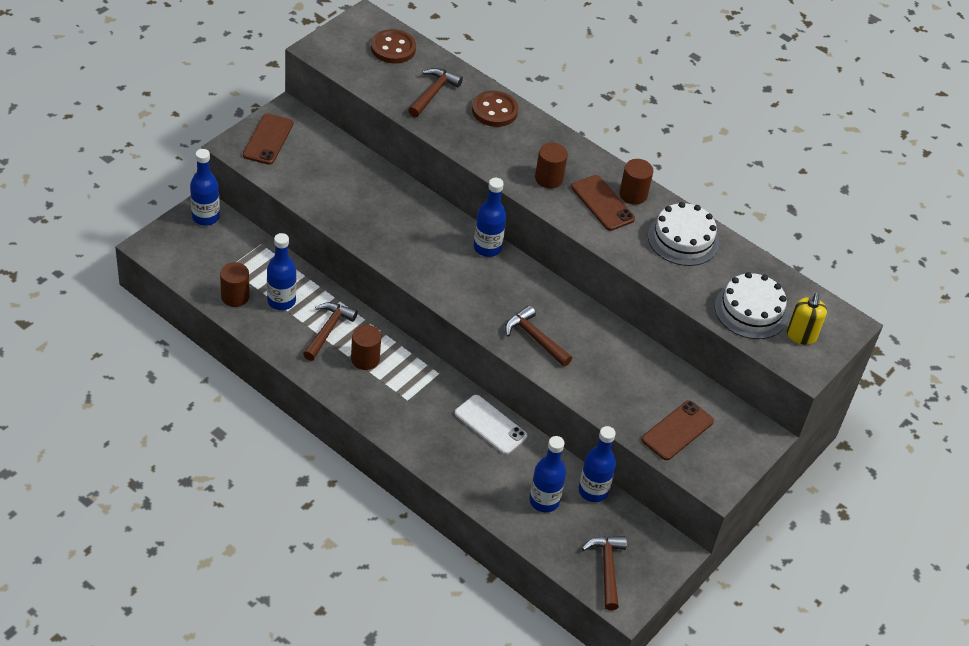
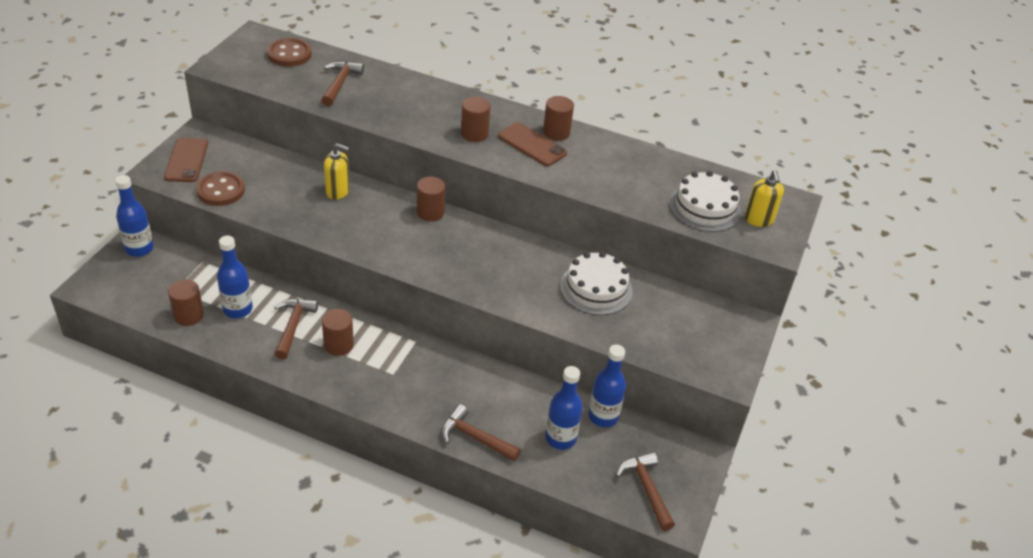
camera: 15 degrees left, 5 degrees down
white phone [455,395,527,455] -> none
brown button [472,91,519,127] -> brown button moved to [196,171,245,206]
blue bottle [473,178,506,257] -> brown cylinder [417,177,445,222]
brown hammer [505,305,572,367] -> brown hammer moved to [441,404,521,461]
brown phone [642,400,714,460] -> none
white cake [648,202,719,266] -> white cake moved to [560,252,633,315]
none -> yellow soap dispenser [324,143,350,200]

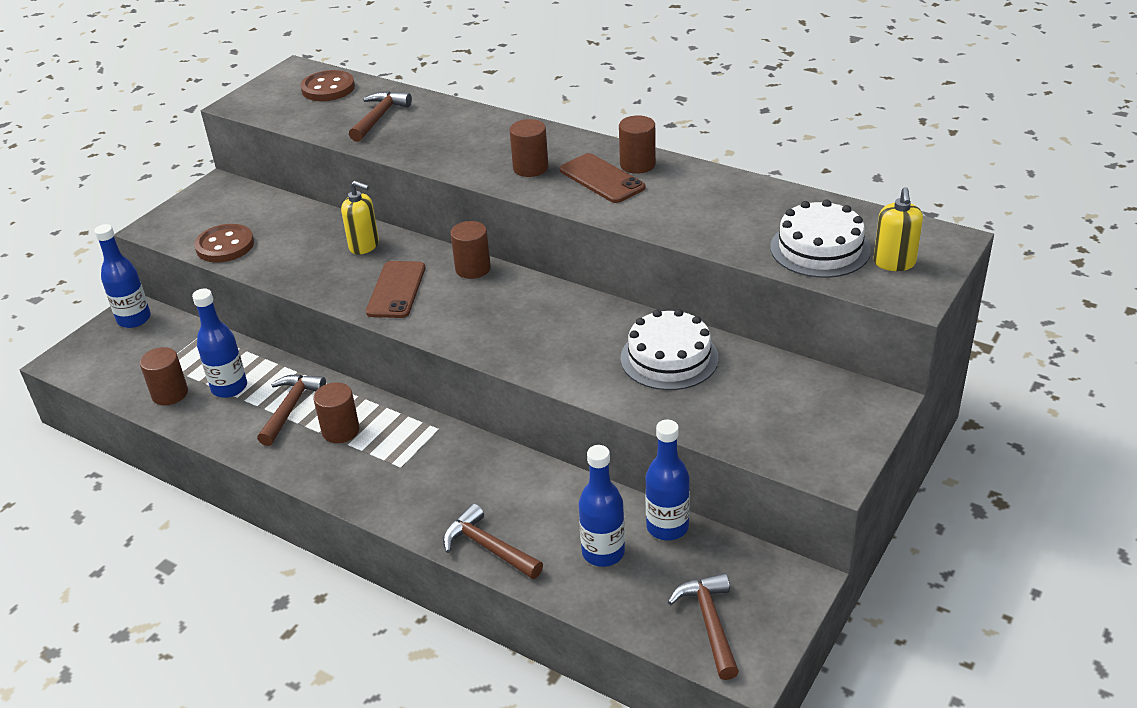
camera: 15 degrees right, 5 degrees down
brown phone [164,138,208,182] -> brown phone moved to [366,261,425,318]

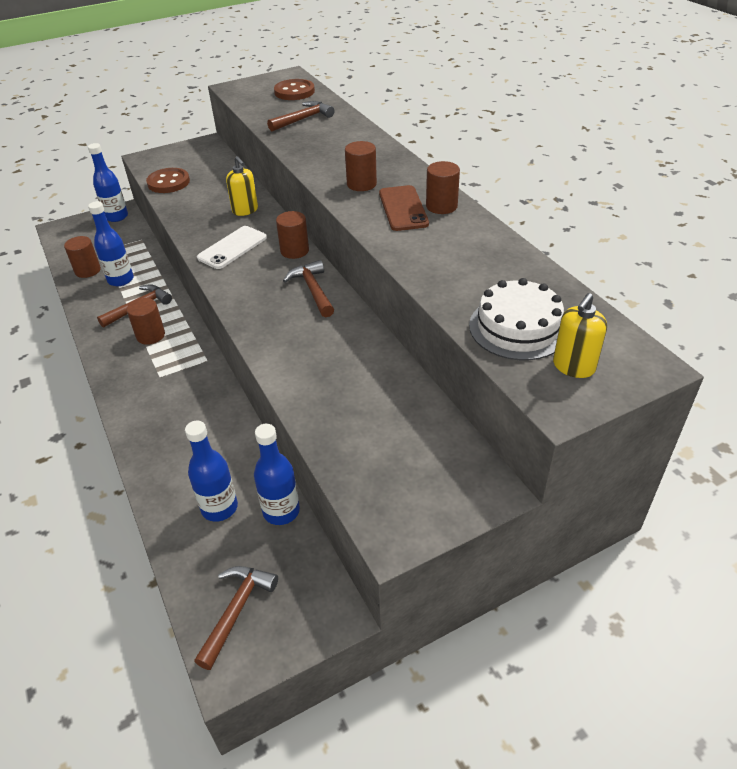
camera: 30 degrees right, 5 degrees up
brown phone [366,261,425,318] -> white phone [197,226,267,269]
brown hammer [443,504,543,579] -> brown hammer moved to [283,260,334,317]
white cake [621,309,719,390] -> none

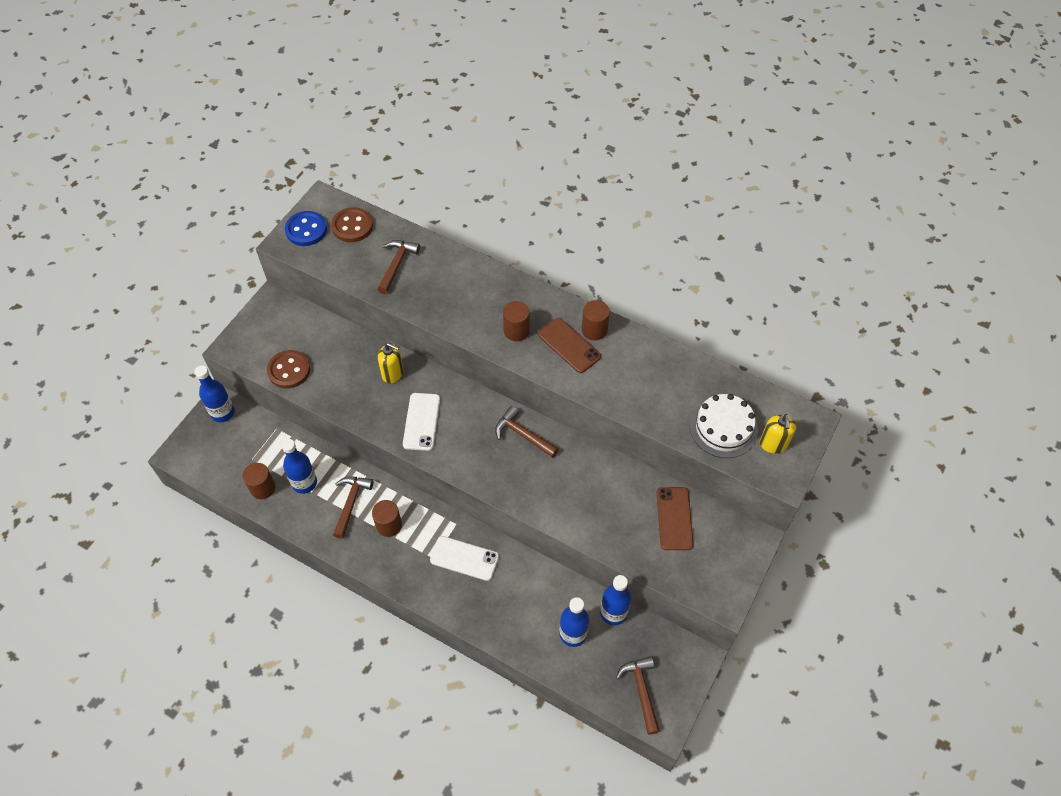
camera: 35 degrees left, 15 degrees up
brown cylinder [276,211,309,259] -> none
none -> blue button [285,211,327,246]
none -> white phone [430,536,499,581]
none -> brown phone [657,487,694,550]

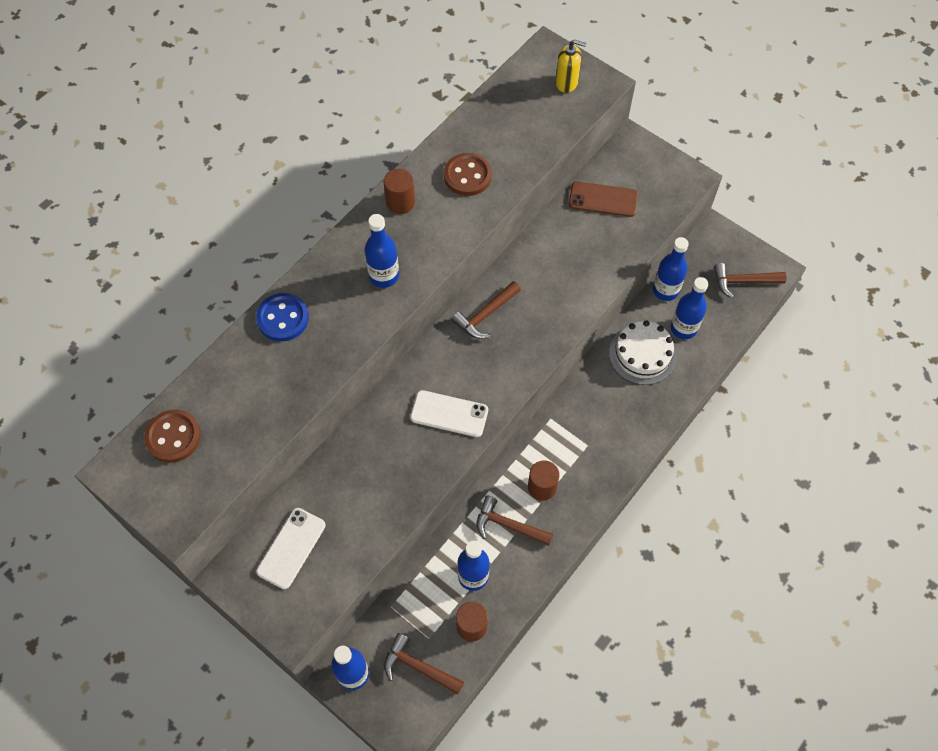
camera: 80 degrees left, 5 degrees up
brown button [267,350,310,389] -> brown button moved to [444,153,492,196]
blue button [285,211,327,246] -> blue button moved to [256,293,309,341]
brown hammer [377,240,420,294] -> brown hammer moved to [384,633,464,695]
yellow soap dispenser [378,343,403,383] -> none
white phone [430,536,499,581] -> white phone moved to [256,508,326,589]
brown cylinder [503,301,530,341] -> blue bottle [365,214,399,288]
brown phone [538,318,601,373] -> none
white cake [690,394,758,458] -> white cake moved to [609,320,677,385]

